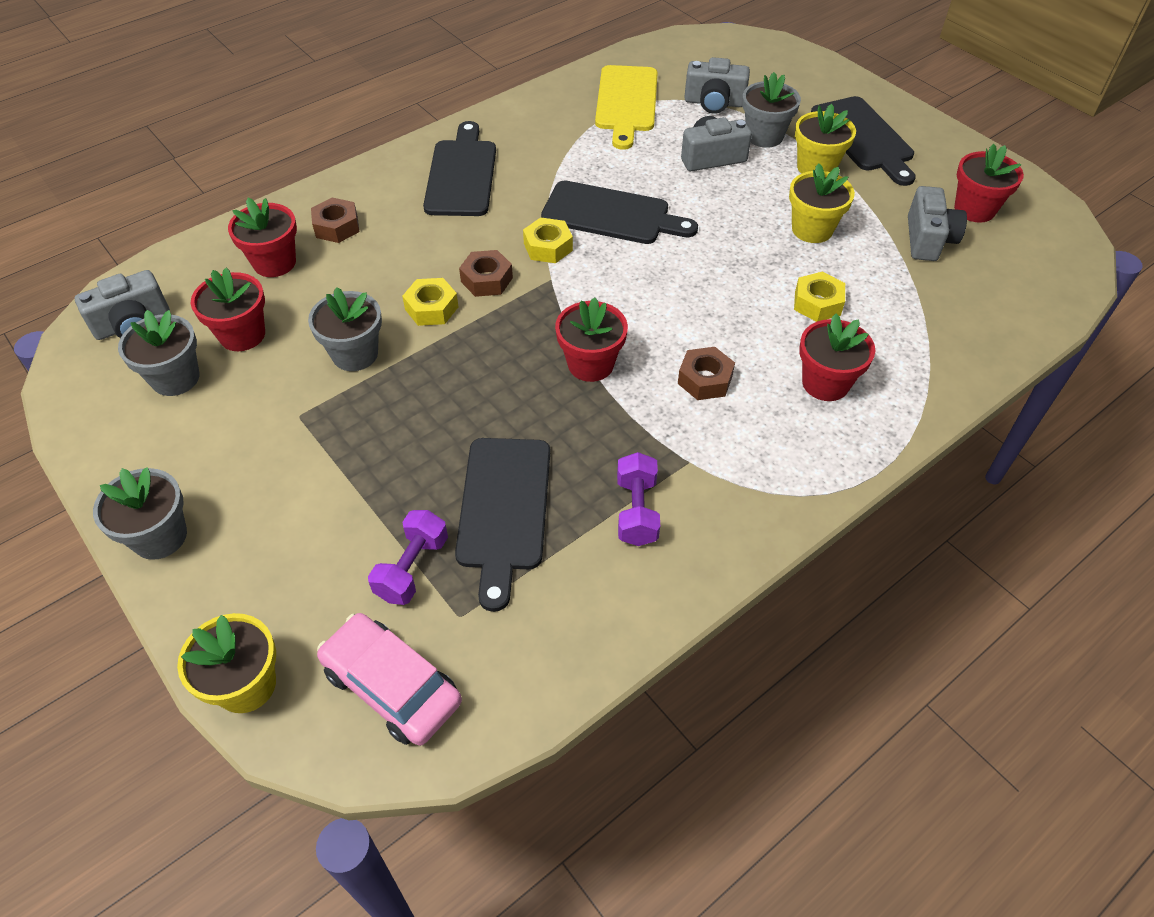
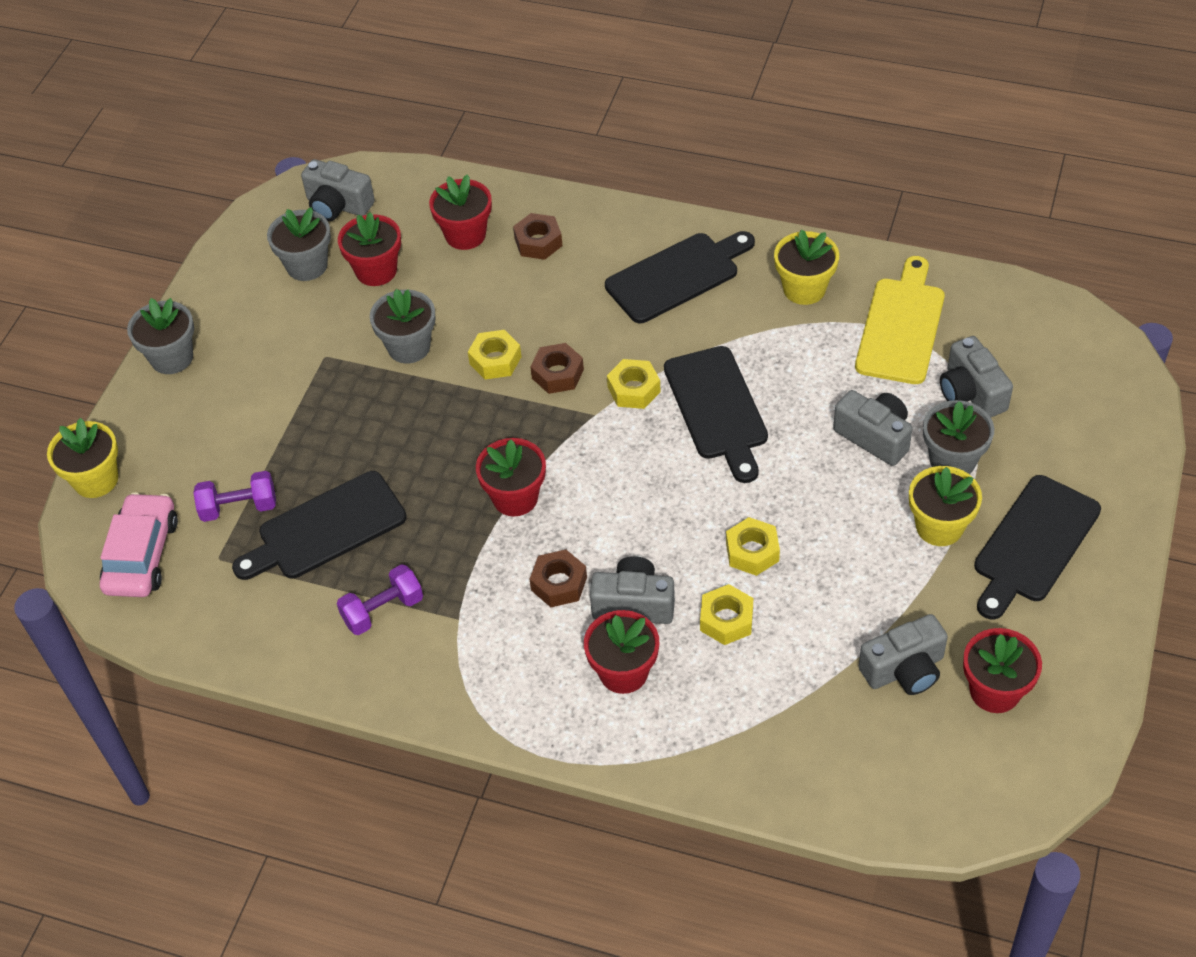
camera: 60 degrees right, 0 degrees up
yellow cutting board [595,65,658,150] -> yellow cutting board turned 135 degrees clockwise [855,256,945,384]
yellow flower pot [789,163,855,243] -> yellow flower pot moved to [774,229,839,305]
none -> grey camera [590,556,675,624]
none -> yellow nut [726,517,780,576]

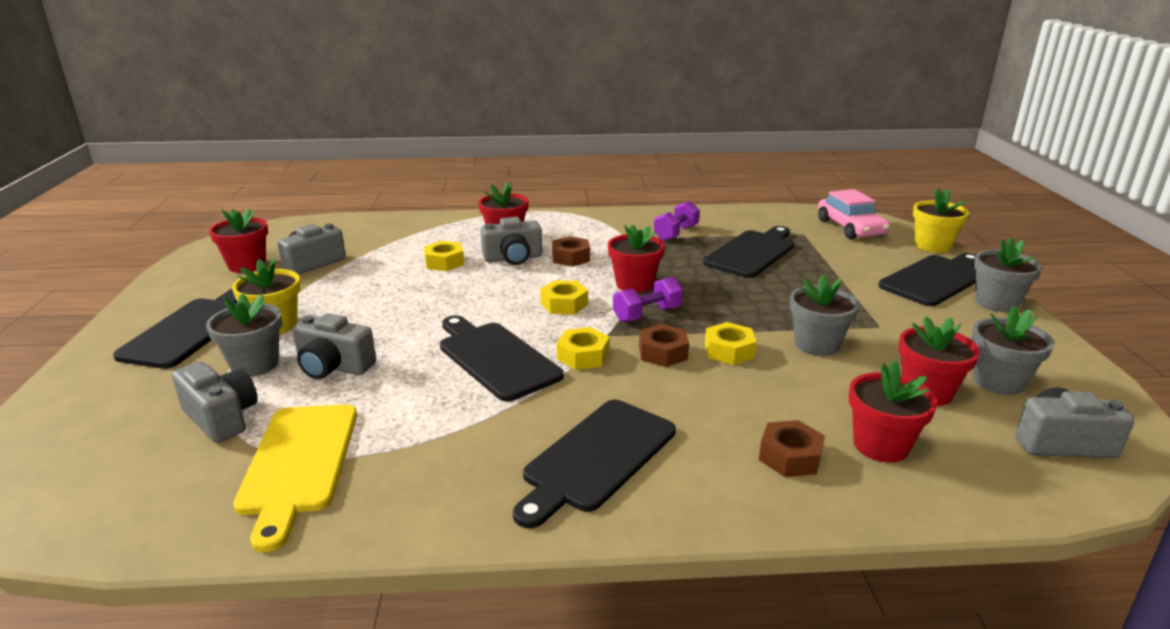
camera: 155 degrees right, 25 degrees down
purple dumbbell [194,471,276,522] -> purple dumbbell moved to [613,277,683,322]
yellow nut [726,517,780,576] -> yellow nut moved to [540,280,588,315]
yellow flower pot [774,229,839,305] -> none
none -> black cutting board [879,253,976,306]

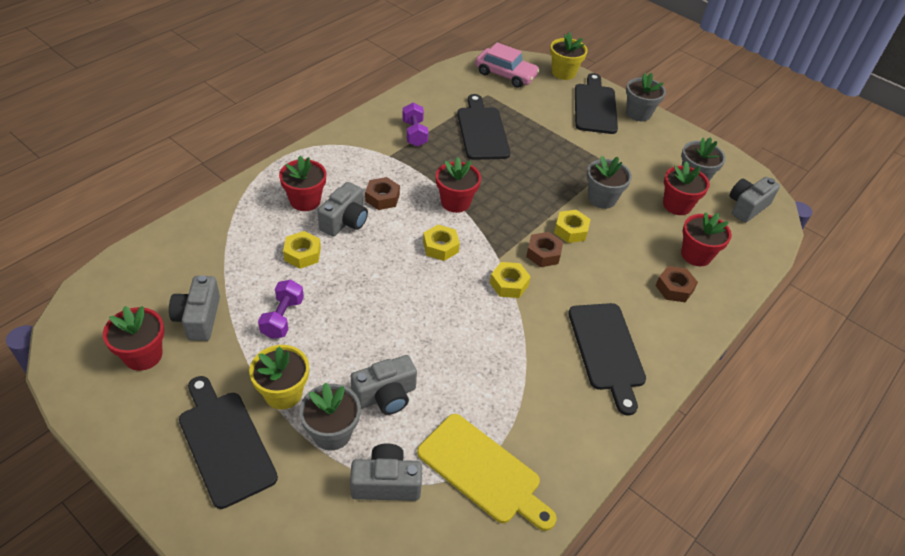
camera: 50 degrees left, 20 degrees up
black cutting board [440,315,564,401] -> none
purple dumbbell [613,277,683,322] -> purple dumbbell moved to [258,280,304,339]

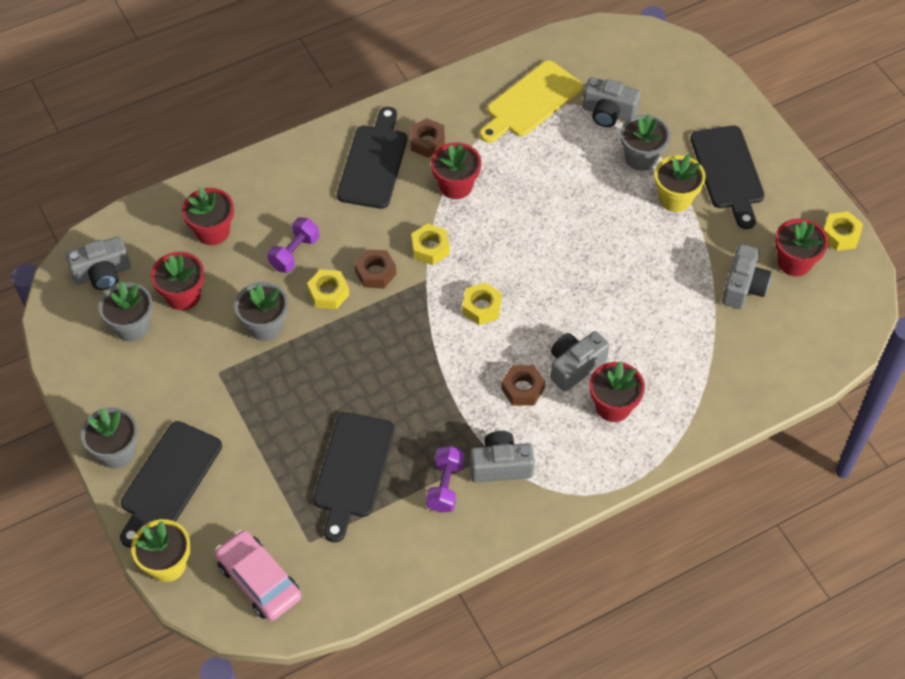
camera: 155 degrees left, 10 degrees up
purple dumbbell [258,280,304,339] -> purple dumbbell moved to [267,217,319,273]
yellow nut [283,231,321,269] -> yellow nut moved to [824,211,863,251]
grey camera [351,355,417,415] -> grey camera moved to [470,431,535,483]
yellow cutting board [417,414,557,531] -> yellow cutting board turned 105 degrees counterclockwise [480,60,583,143]
red flower pot [436,157,481,213] -> red flower pot moved to [431,143,481,199]
brown nut [655,266,698,302] -> brown nut moved to [410,118,445,158]

